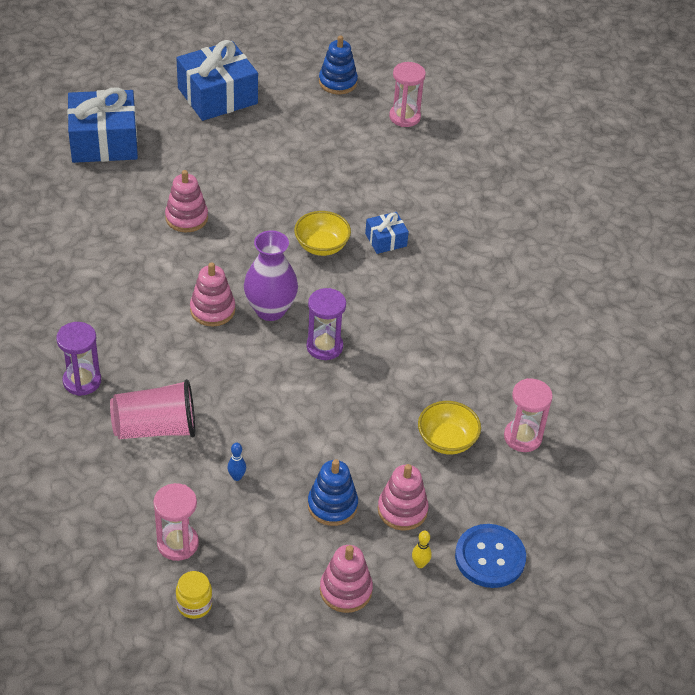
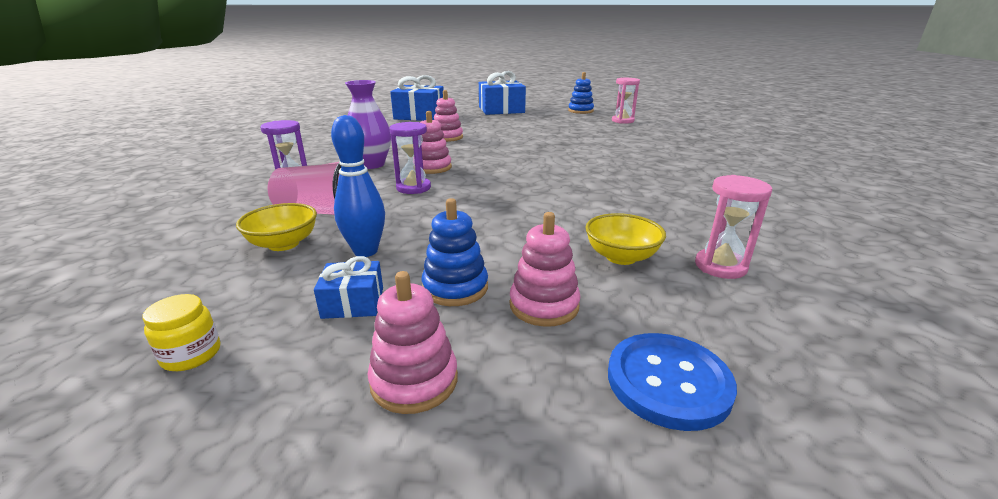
camera: 20 degrees right, 20 degrees down
pink hourglass [153,483,199,561] -> none
blue bowling pin [227,443,246,481] -> blue bowling pin [331,115,385,257], size x2.17
purple vase [244,230,298,321] -> purple vase moved to [345,80,391,169]
yellow bowl [294,211,351,256] -> yellow bowl moved to [236,203,317,251]
purple hourglass [306,288,346,360] -> purple hourglass moved to [390,122,431,194]
blue gift [365,212,409,254] -> blue gift moved to [314,256,383,319]
yellow bowling pin [412,531,432,568] -> none

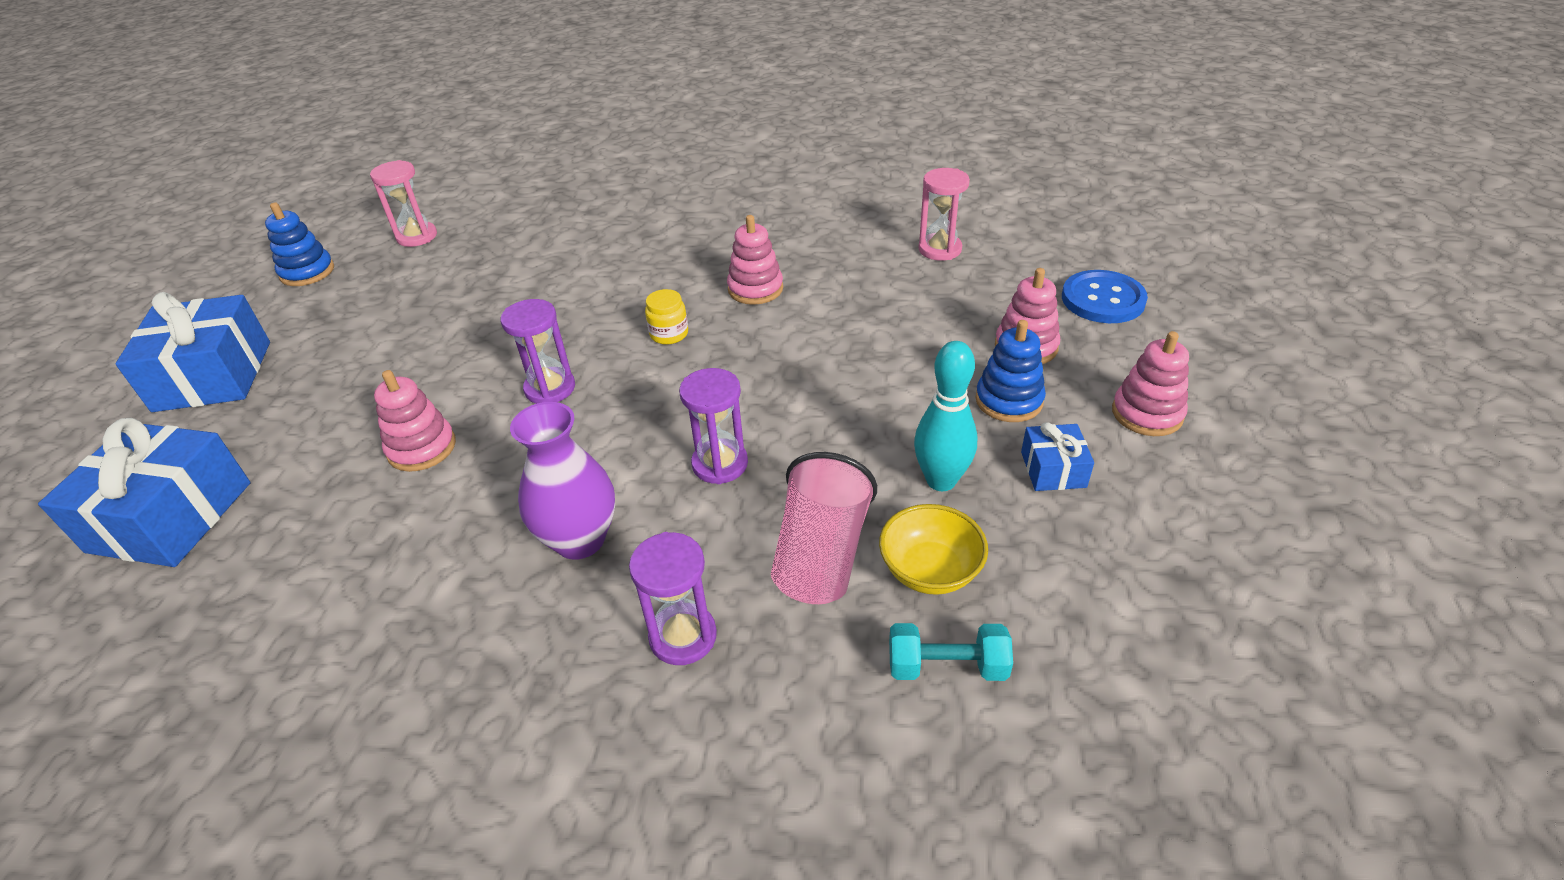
camera: 85 degrees left, 15 degrees up
yellow jar [142,294,220,371] -> yellow jar moved to [645,289,688,345]
blue bowling pin [331,115,385,257] -> turquoise bowling pin [914,341,977,491]
pink stacking toy [420,111,452,174] -> pink stacking toy moved to [727,215,783,305]
yellow bowl [585,213,666,265] -> none
none -> purple hourglass [501,299,575,404]
none -> turquoise dumbbell [889,623,1013,681]

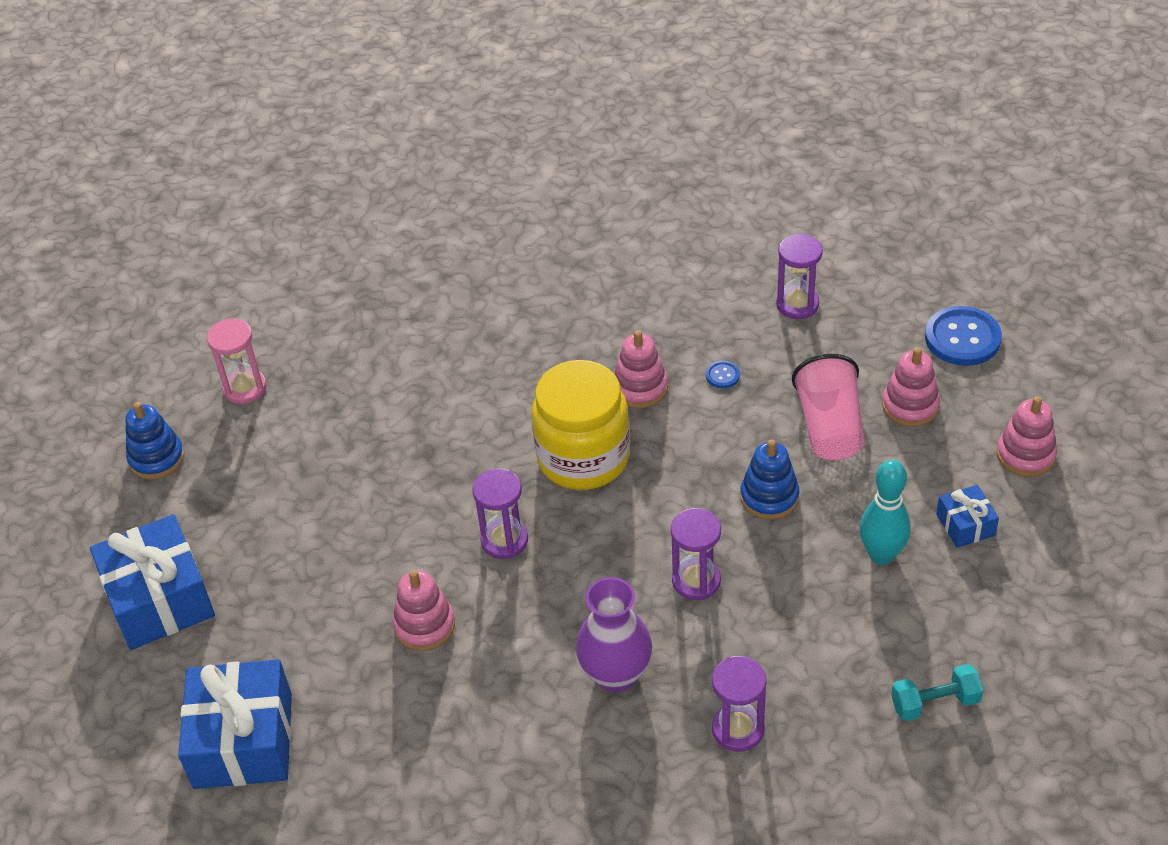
camera: 15 degrees left, 5 degrees up
yellow jar [645,289,688,345] -> yellow jar [531,360,630,490], size x2.47
pink cup [771,452,877,604] -> pink cup moved to [792,354,865,460]
yellow bowl [879,504,988,595] -> none
pink hourglass [919,168,970,261] -> purple hourglass [776,234,823,319]
blue stacking toy [975,320,1046,422] -> blue stacking toy moved to [740,439,799,520]
none -> blue button [706,361,740,388]

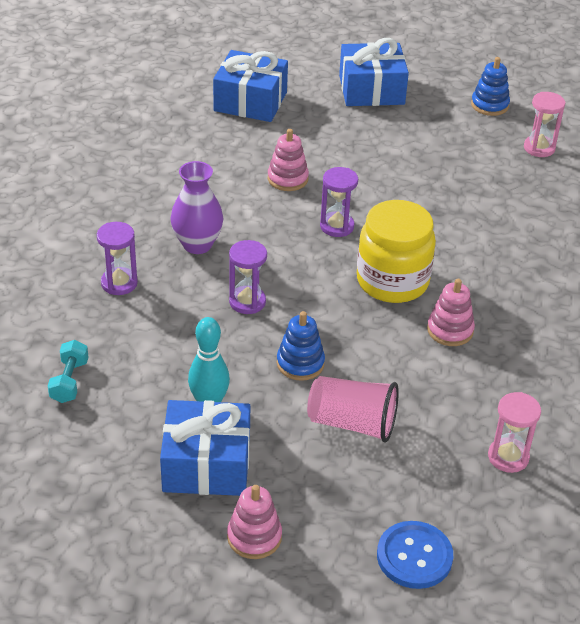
camera: 105 degrees right, 5 degrees down
blue button [706,361,740,388] -> none
purple hourglass [776,234,823,319] -> pink hourglass [488,392,541,473]
pink stacking toy [882,347,940,427] -> none
blue gift [936,485,999,548] -> blue gift [160,400,250,496], size x2.05

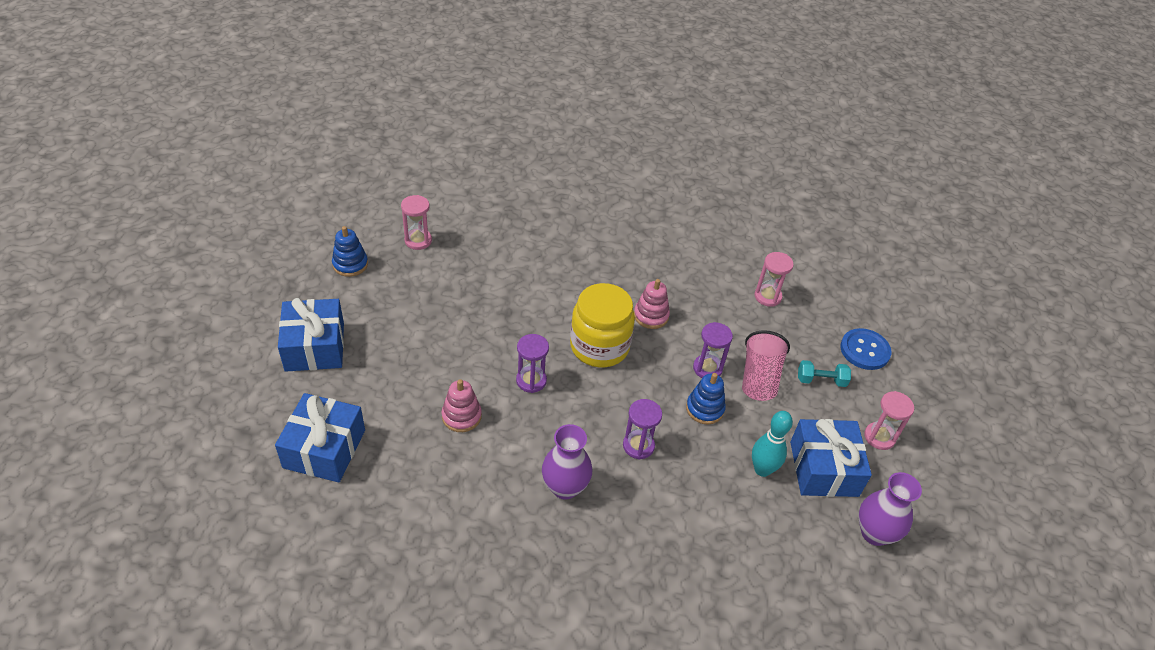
camera: 95 degrees left, 5 degrees up
turquoise dumbbell [47,340,89,403] -> turquoise dumbbell moved to [798,360,851,387]
purple hourglass [97,222,138,295] -> purple hourglass moved to [693,322,733,378]
pink stacking toy [227,485,282,559] -> pink hourglass [864,391,914,450]
none -> purple vase [858,472,922,546]

